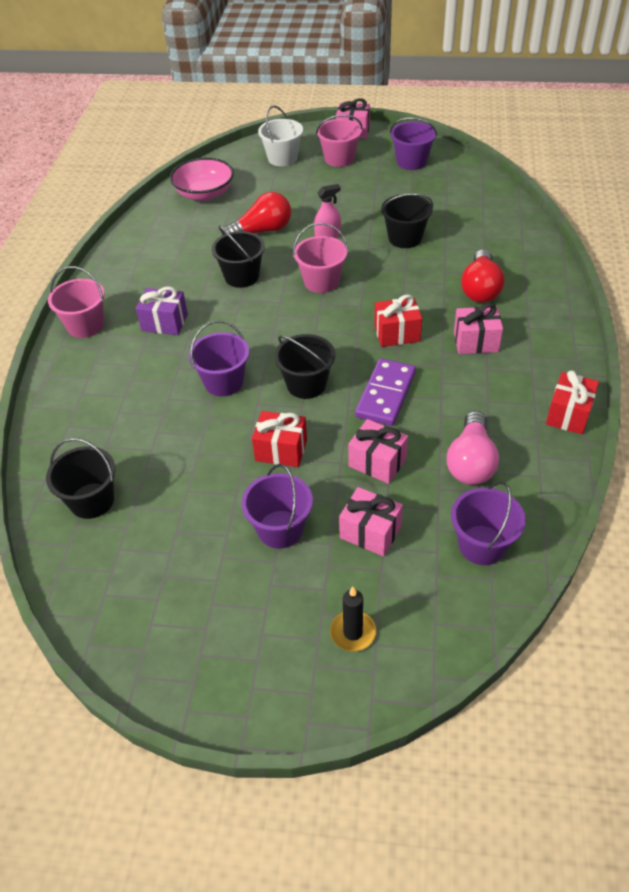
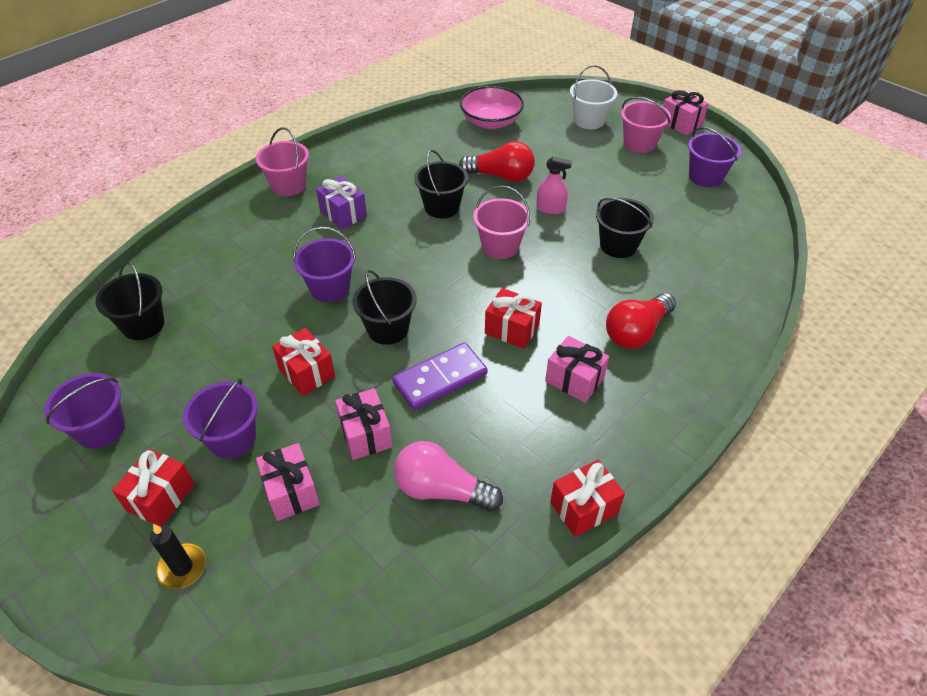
camera: 35 degrees right, 0 degrees up
pink light bulb [447,411,499,485] -> pink light bulb turned 60 degrees clockwise [394,441,503,512]
purple bucket [451,481,526,565] -> purple bucket moved to [44,373,125,449]
none -> red gift [112,449,194,526]

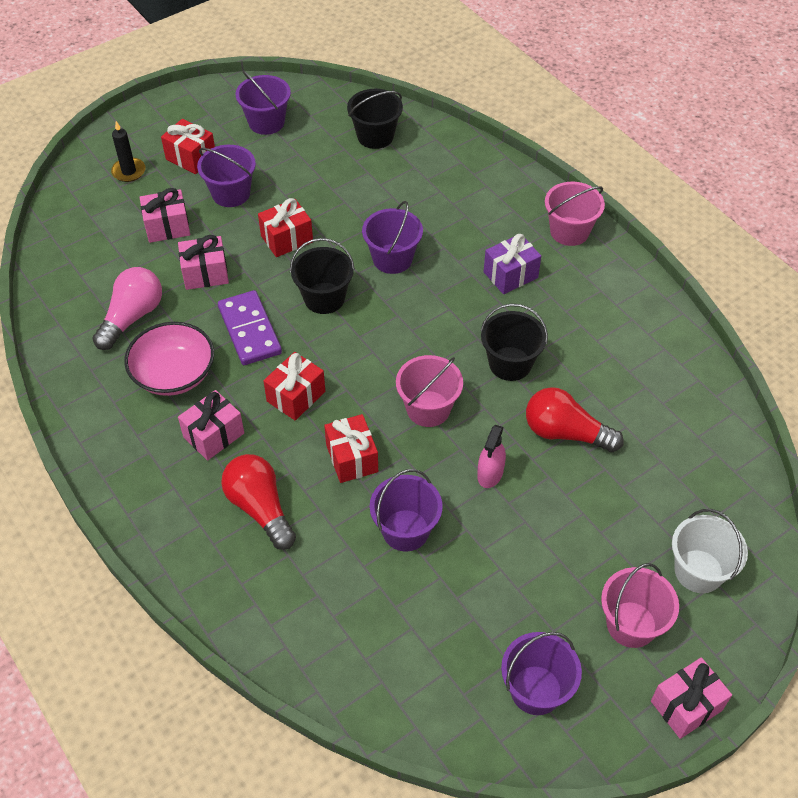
camera: 100 degrees right, 5 degrees up
red light bulb [459,141,535,182] -> red light bulb turned 90 degrees clockwise [526,387,624,452]
pink bowl [460,86,524,129] -> pink bowl moved to [124,322,214,396]
red gift [550,460,625,537] -> red gift moved to [324,414,378,483]
black bucket [596,198,654,258] -> purple bucket [370,469,443,552]

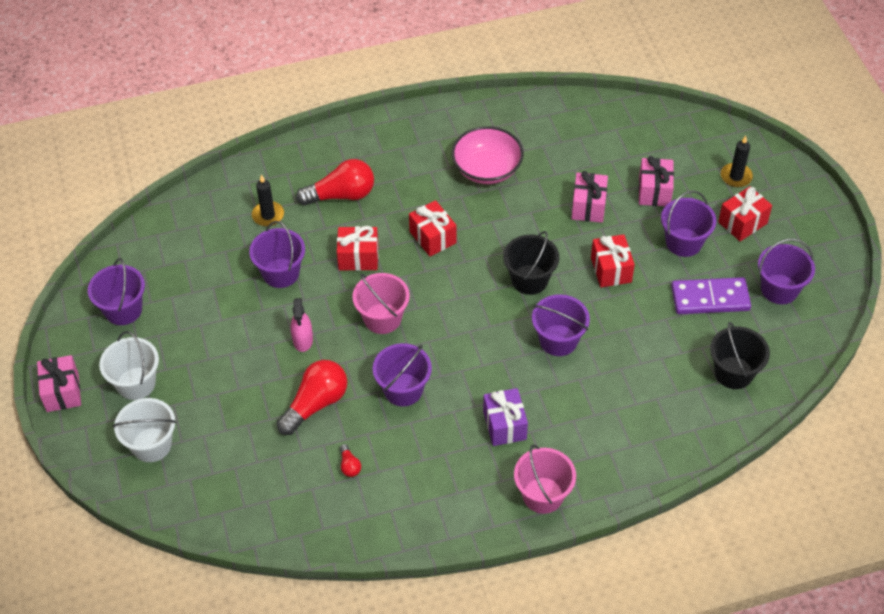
camera: 110 degrees right, 0 degrees up
pink light bulb [92,267,162,350] -> none
pink gift [178,390,244,460] -> none
purple domino [218,290,282,365] -> purple domino moved to [671,277,751,314]
pink spray bottle [477,425,506,488] -> pink spray bottle turned 135 degrees counterclockwise [291,298,313,352]
black bucket [481,303,548,381] -> purple bucket [373,343,432,407]
pink bucket [601,563,679,648] -> white bucket [99,331,159,400]
none -> black candle [252,175,284,227]
none -> red light bulb [340,444,361,477]

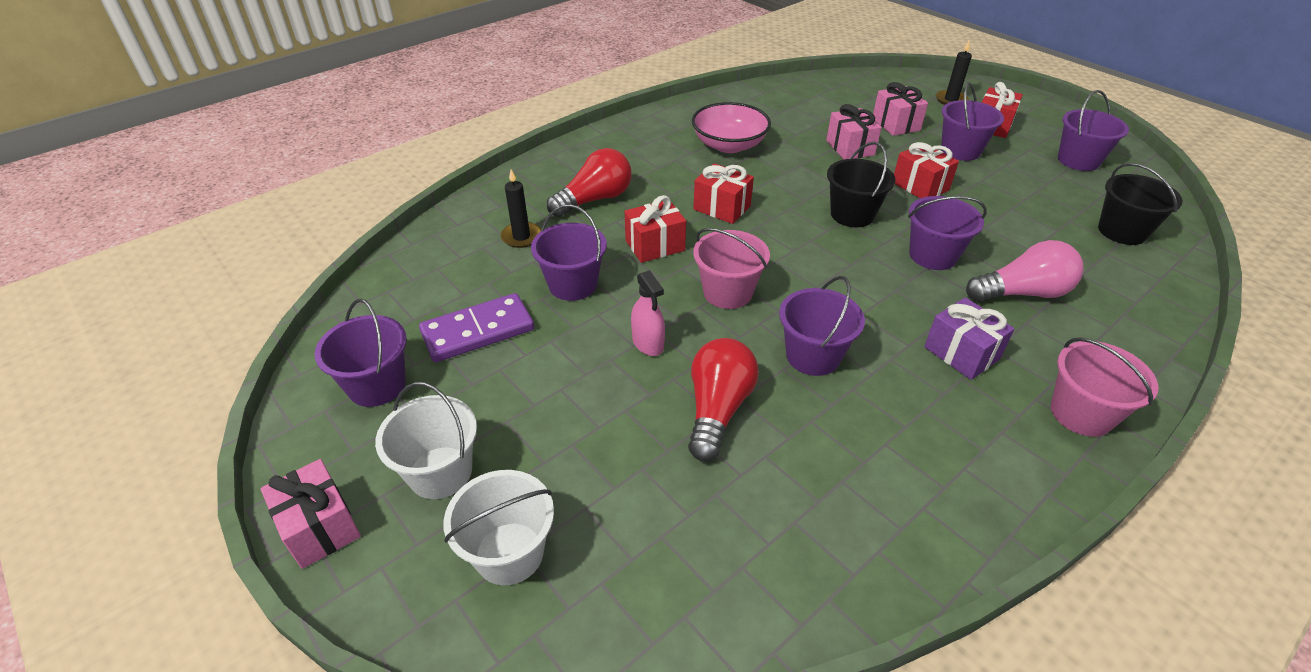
camera: 25 degrees left, 10 degrees down
red light bulb [340,444,361,477] -> none
purple domino [671,277,751,314] -> purple domino moved to [419,293,534,362]
none -> pink light bulb [966,240,1084,302]

